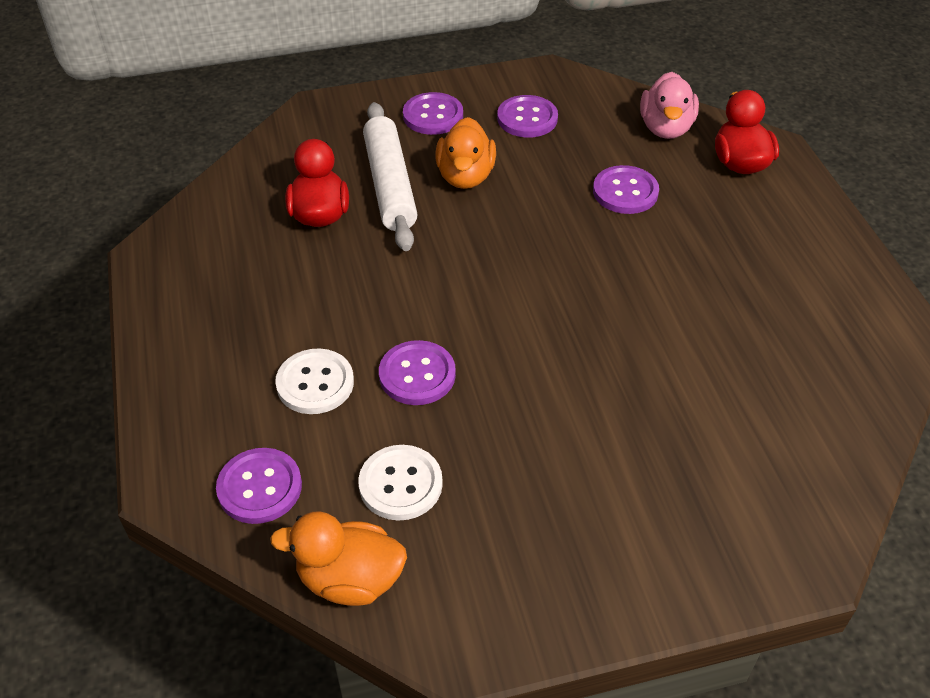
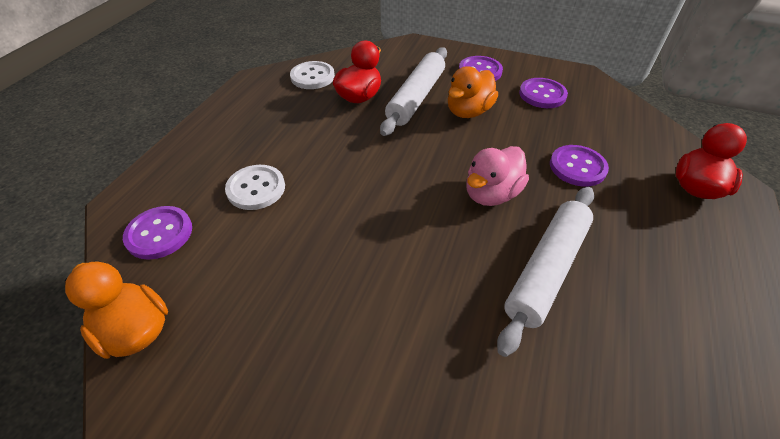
camera: 35 degrees right, 0 degrees up
white button [358,445,443,521] -> white button moved to [290,61,335,89]
purple button [379,340,456,405] -> none
pink duck [640,72,699,139] -> pink duck moved to [466,146,529,206]
none -> white rolling pin [497,187,594,357]

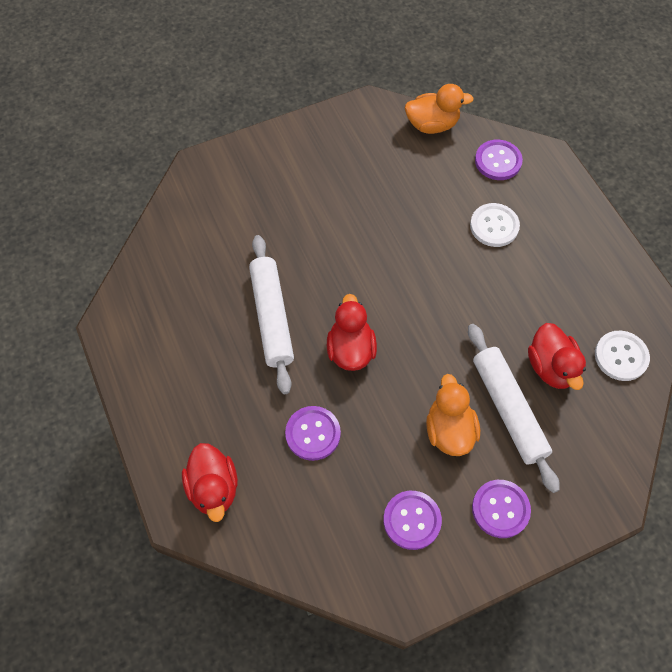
camera: 135 degrees right, 15 degrees up
pink duck [466,146,529,206] -> red duck [327,294,377,371]

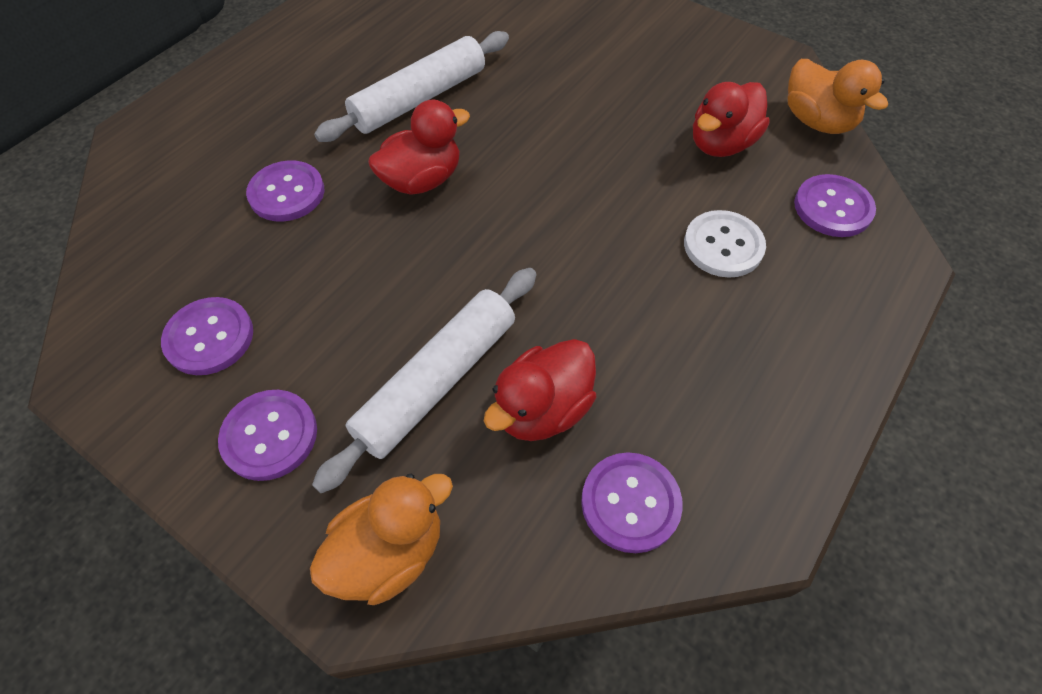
camera: 60 degrees right, 5 degrees down
red duck [182,443,238,522] -> red duck moved to [693,82,770,157]
orange duck [426,374,480,456] -> orange duck moved to [310,474,453,605]
white button [595,331,650,381] -> purple button [581,452,683,553]

